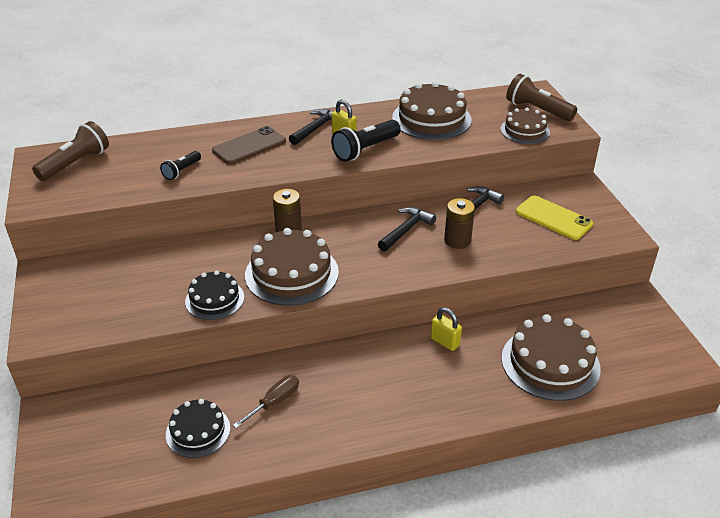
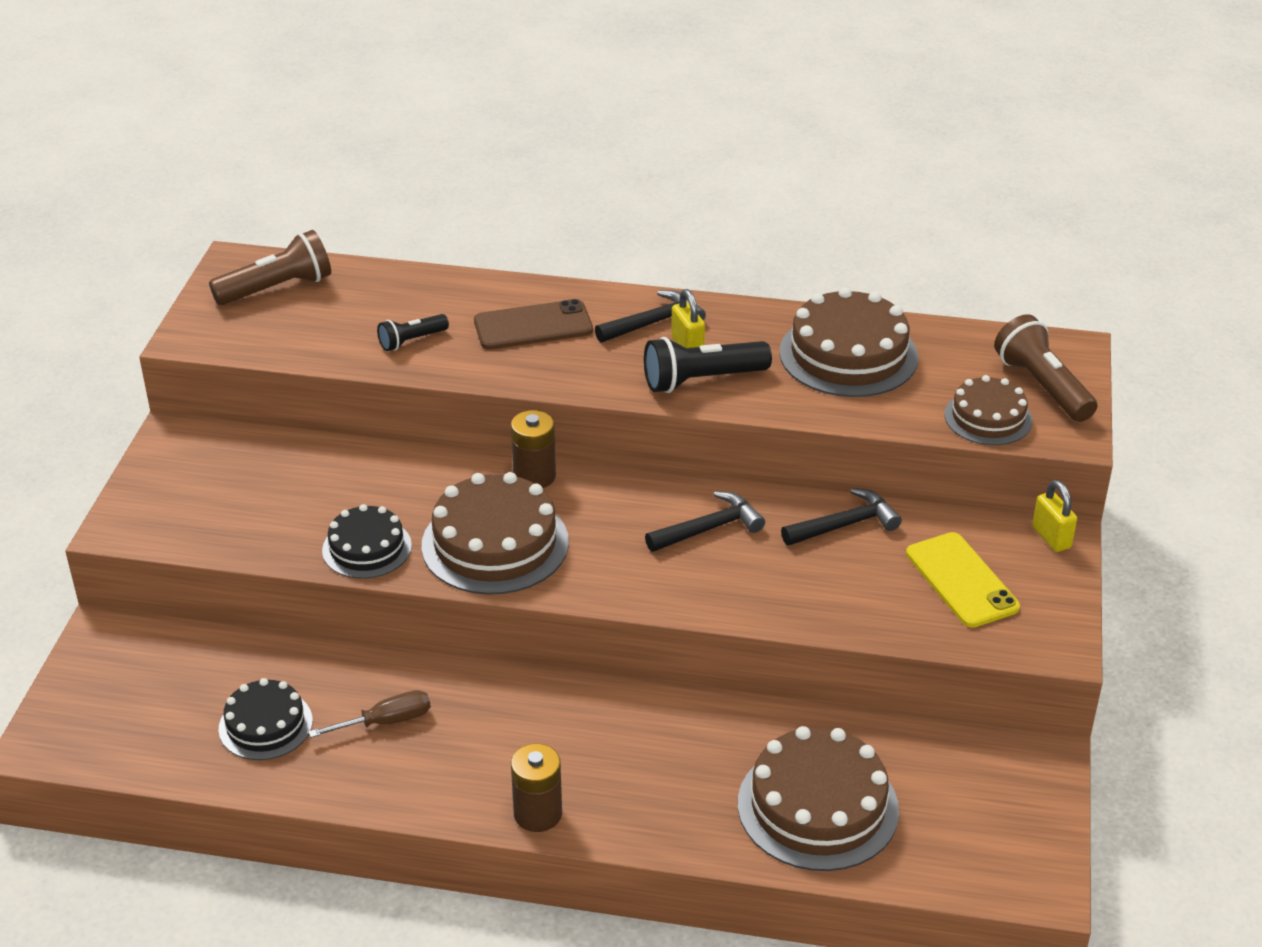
camera: 25 degrees right, 0 degrees up
yellow padlock [431,307,462,351] -> yellow padlock moved to [1032,480,1077,552]
brown battery [444,198,475,249] -> brown battery moved to [511,743,562,832]

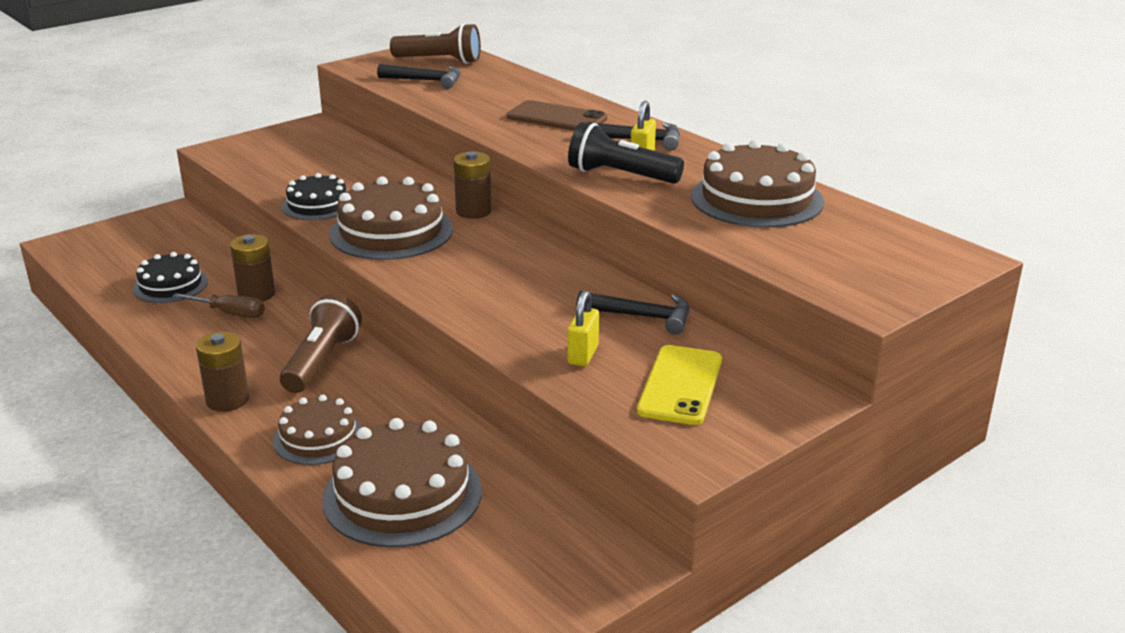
camera: 40 degrees right, 10 degrees down
black flashlight [377,314,449,351] -> none
black hammer [645,491,765,552] -> black hammer moved to [377,64,461,89]
brown cake [945,375,1032,445] -> brown cake moved to [273,395,362,465]
brown flashlight [994,314,1097,422] -> brown flashlight moved to [280,294,362,393]
yellow padlock [1032,480,1077,552] -> yellow padlock moved to [568,291,599,366]
none -> brown battery [230,234,275,302]

